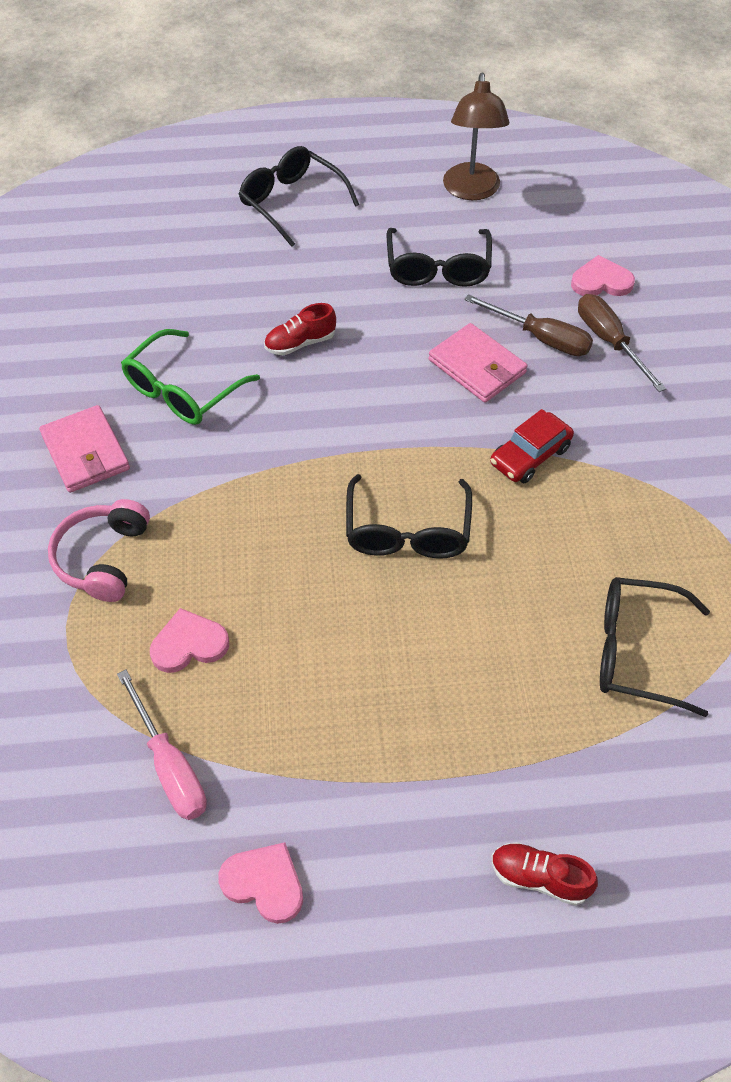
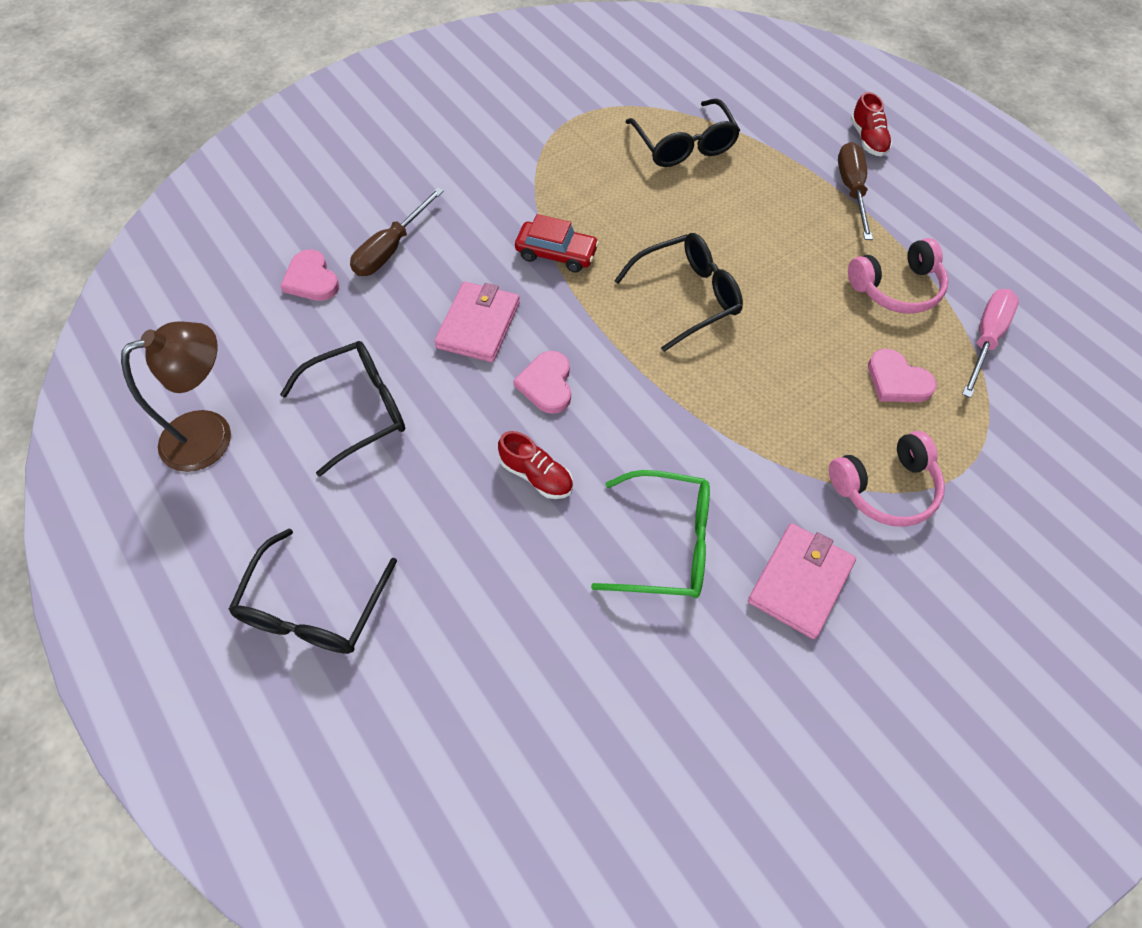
camera: 120 degrees left, 5 degrees up
pink heart [218,842,303,924] -> pink heart moved to [513,351,571,414]
brown screwdriver [464,294,593,356] -> brown screwdriver moved to [838,142,873,240]
none -> pink headphones [848,238,948,314]

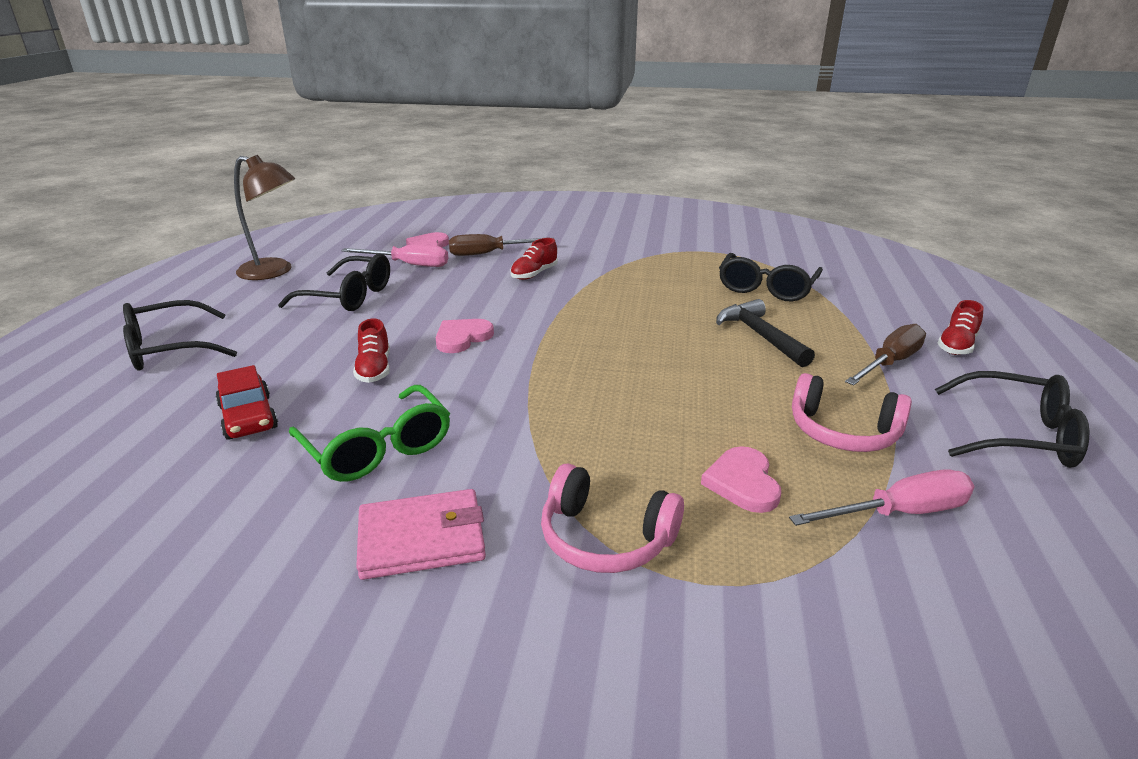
camera: 45 degrees right, 30 degrees down
pink wallet [434,282,520,362] -> none
red car [515,214,599,272] -> red car moved to [215,365,278,440]
black glasses [614,233,743,352] -> black glasses moved to [935,371,1089,468]
none -> pink screwdriver [341,245,448,267]
none -> red shoe [510,238,558,280]
none -> black hammer [716,299,815,367]

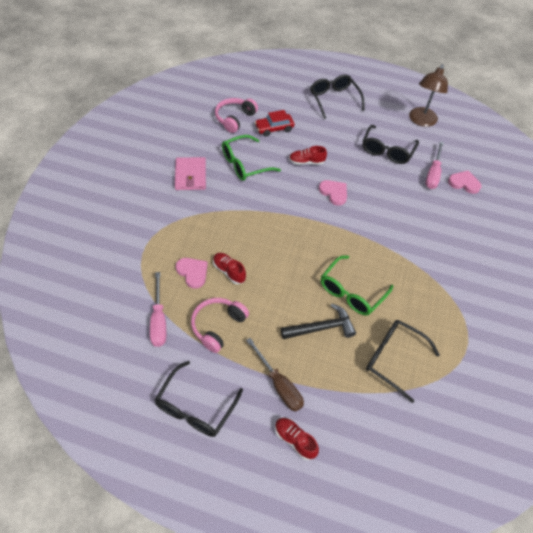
camera: 95 degrees right, 25 degrees up
brown screwdriver [449,234,554,256] -> none
red shoe [510,238,558,280] -> red shoe moved to [213,253,246,284]
pink headphones [541,463,684,573] -> pink headphones moved to [215,98,258,133]
pink heart [701,446,781,513] -> pink heart turned 45 degrees clockwise [176,258,208,289]
none -> green glasses [321,255,393,316]

